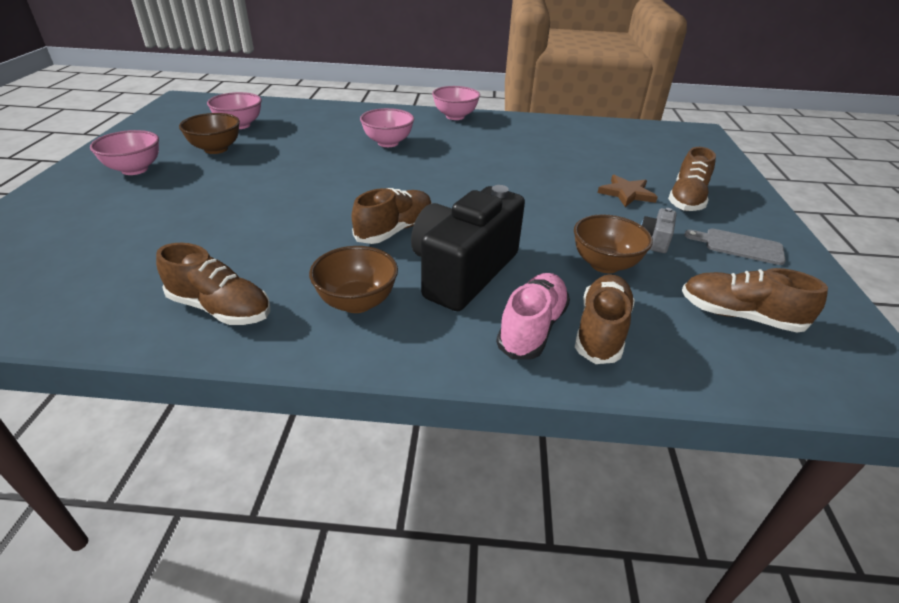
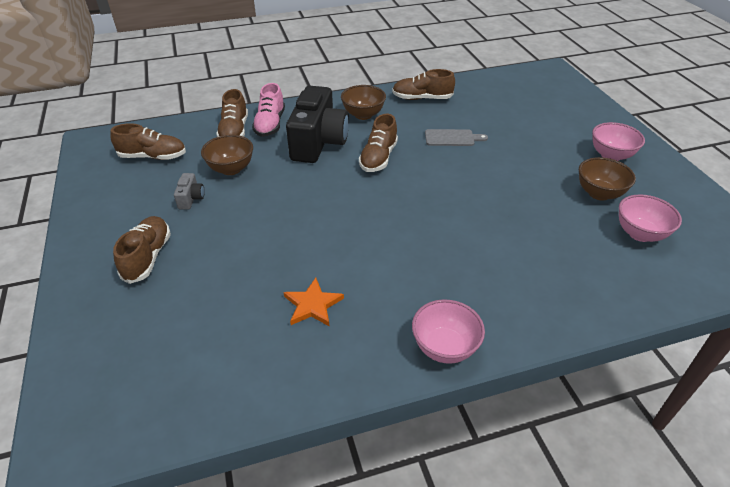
camera: 160 degrees right, 5 degrees up
pink bowl [360,108,414,147] -> none
brown star [598,175,658,207] -> none
grey cutting board [684,228,786,265] -> grey cutting board moved to [425,129,488,146]
none -> orange star [284,278,344,326]

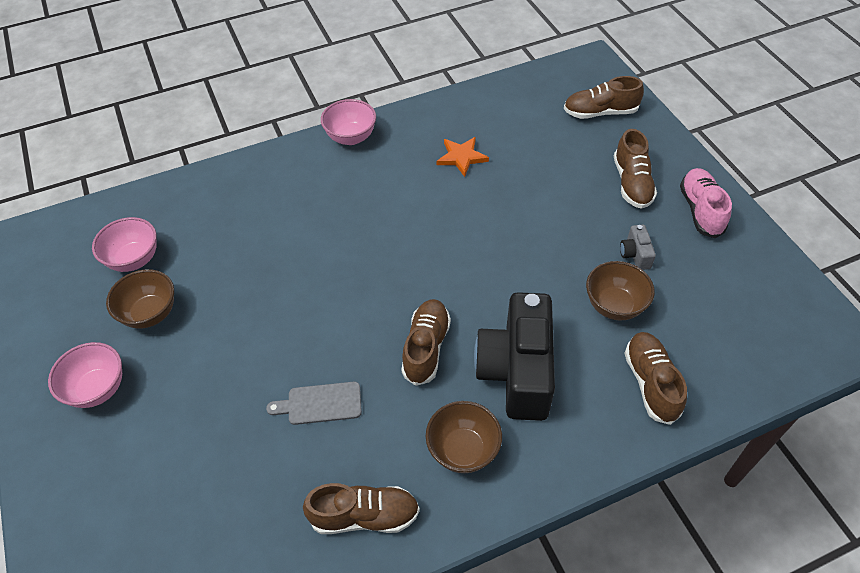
camera: 175 degrees right, 10 degrees up
brown shoe [110,123,186,160] -> brown shoe moved to [564,76,644,119]
pink shoe [252,83,285,137] -> pink shoe moved to [680,168,732,238]

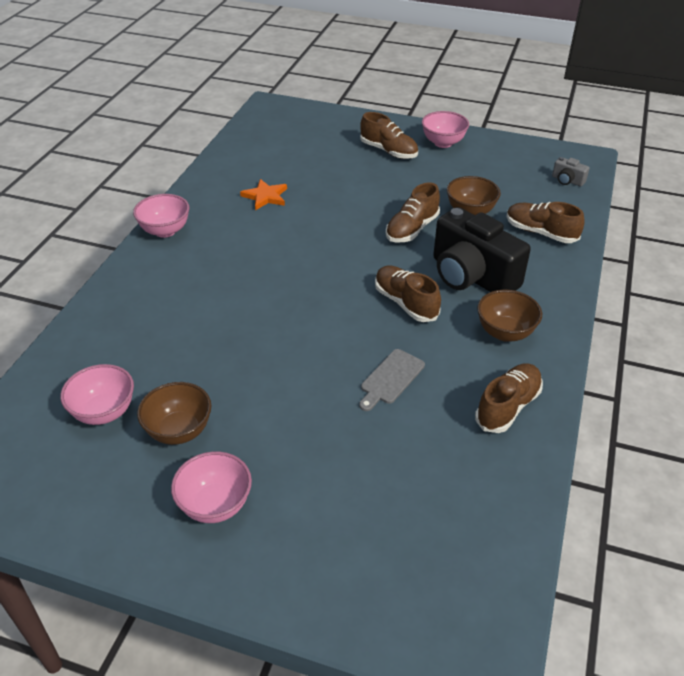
camera: 50 degrees left, 10 degrees down
brown shoe [564,76,644,119] -> brown shoe moved to [386,183,440,242]
grey camera [620,225,656,270] -> grey camera moved to [552,157,590,186]
pink shoe [680,168,732,238] -> pink bowl [422,111,469,148]

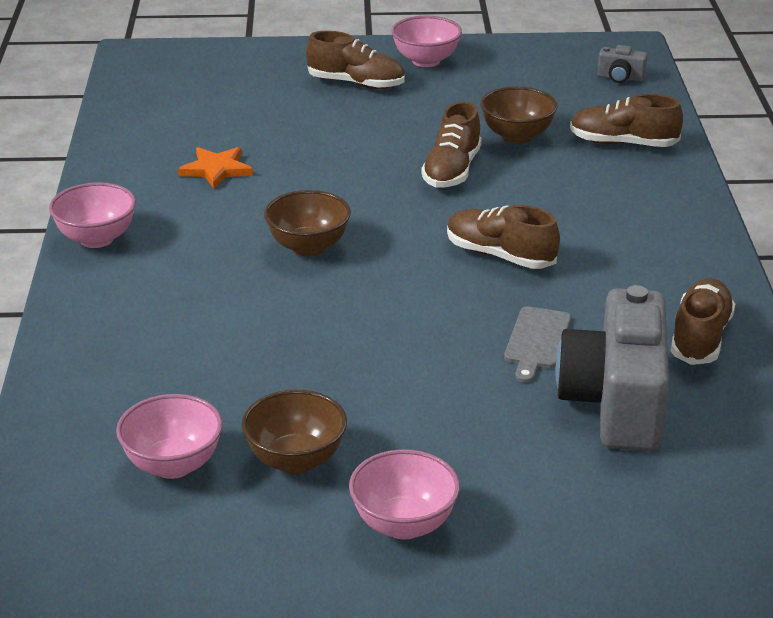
camera: 20 degrees left, 10 degrees down
black camera [433,207,531,292] -> none
brown bowl [477,290,542,342] -> brown bowl moved to [264,190,351,256]
none -> grey camera [556,285,669,451]

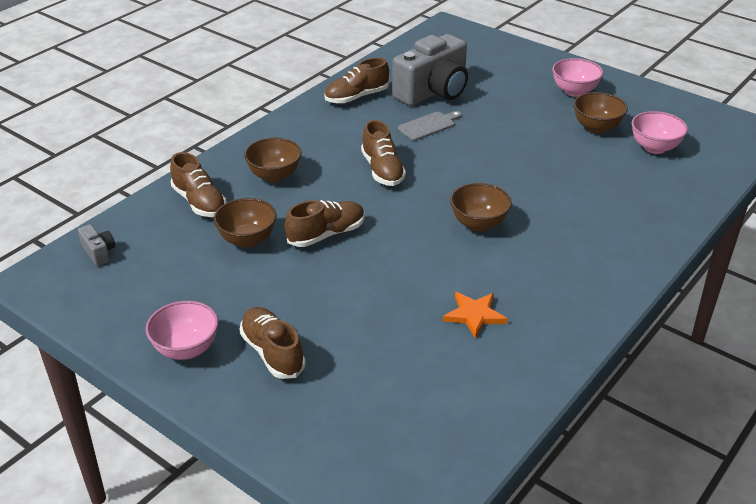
camera: 140 degrees left, 5 degrees up
pink bowl [49,182,136,248] -> none
none -> brown bowl [244,138,302,182]

